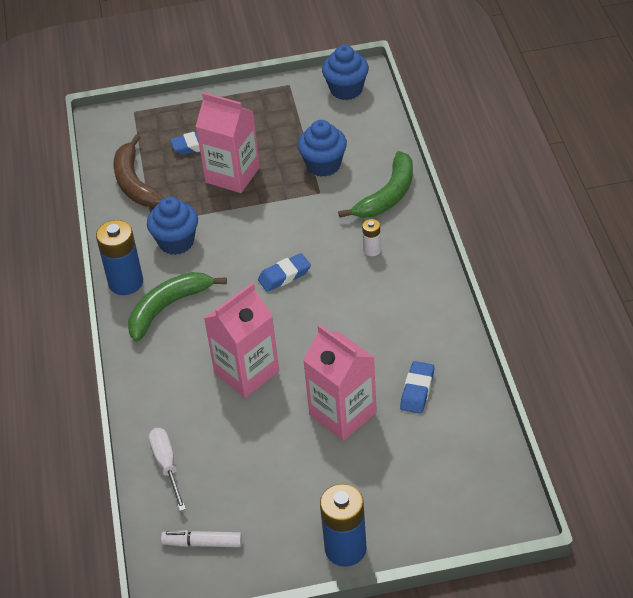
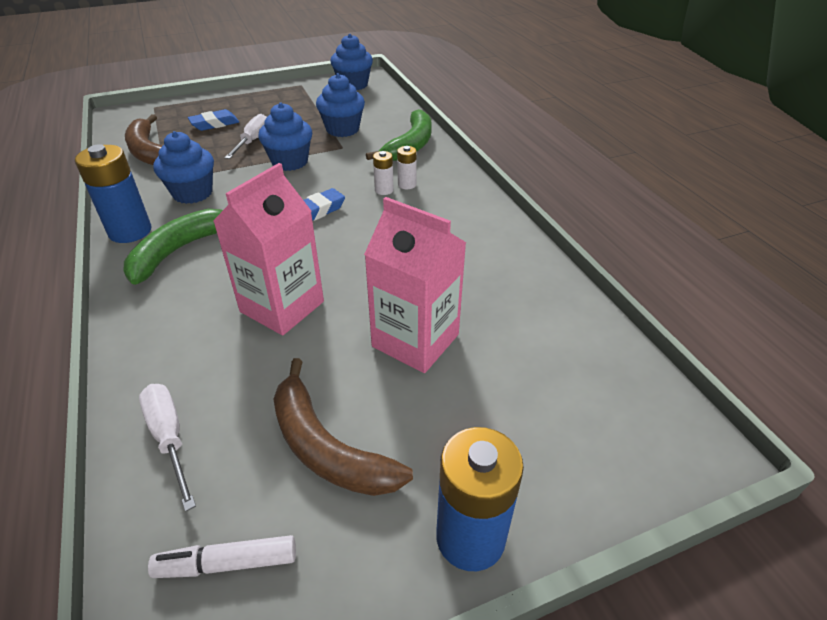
camera: 15 degrees left, 5 degrees down
pink carton [196,92,260,193] -> white screwdriver [225,114,267,159]
blue eraser [400,361,434,414] -> none
none -> blue cupcake [258,103,312,171]
none -> brown banana [274,358,413,496]
none -> white battery [373,151,393,195]

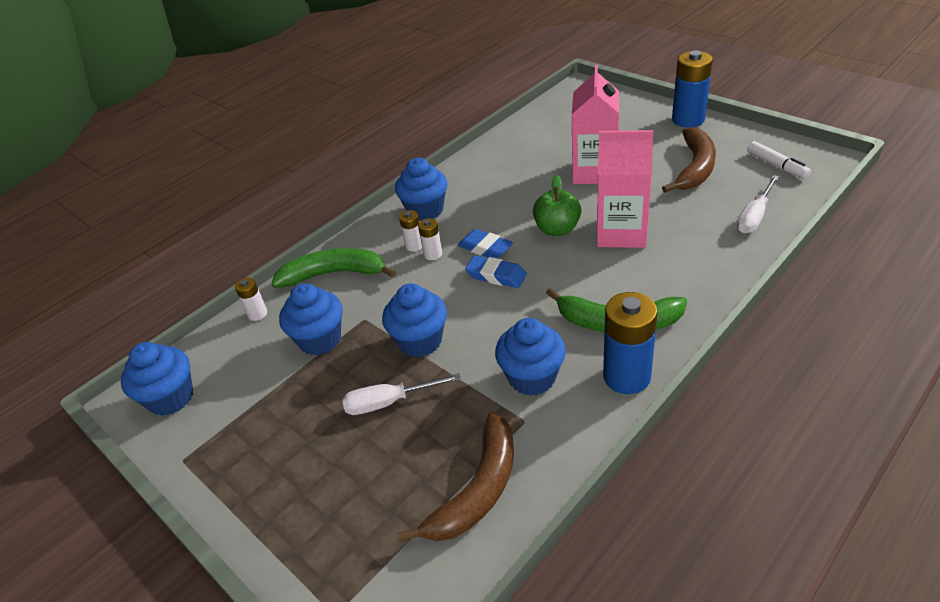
camera: 110 degrees left, 0 degrees up
blue eraser [188,109,239,131] -> blue eraser moved to [458,229,513,258]
none -> white battery [235,278,267,321]
none -> blue cupcake [395,158,447,221]
none -> green apple [533,175,581,236]

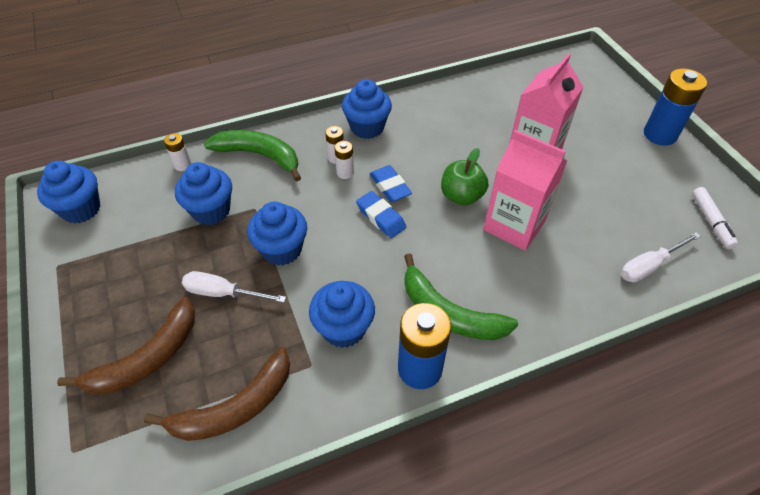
camera: 20 degrees right, 10 degrees up
brown banana [662,127,716,193] -> brown banana moved to [57,297,195,395]

